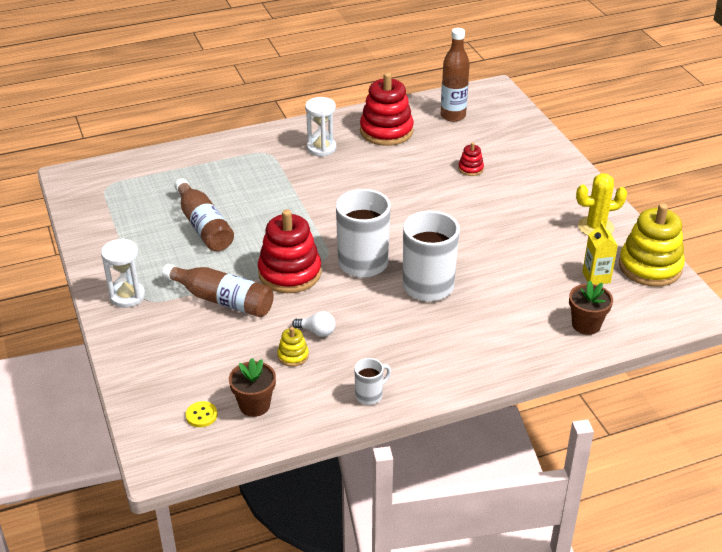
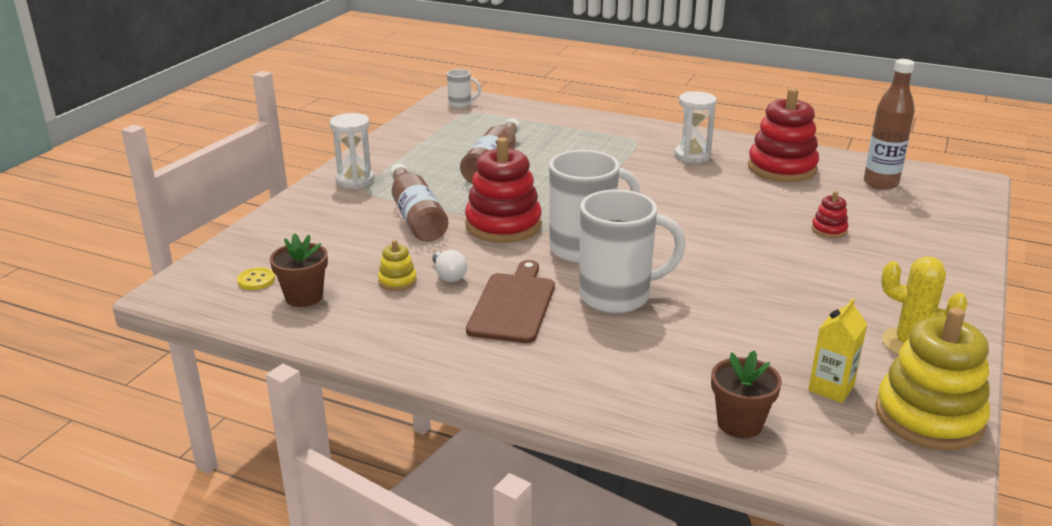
camera: 45 degrees right, 10 degrees down
white mug [354,358,391,405] -> white mug moved to [447,69,481,108]
none -> brown cutting board [466,260,555,343]

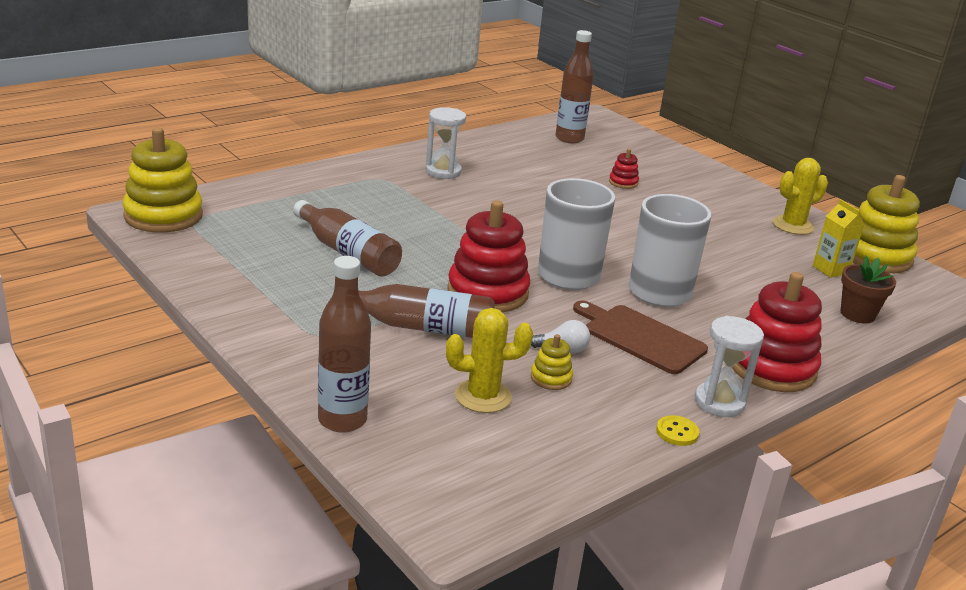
camera: 65 degrees left, 0 degrees up
yellow button [237,267,275,290] -> yellow button moved to [656,415,699,446]
brown flower pot [270,233,328,307] -> none
white hourglass [330,113,374,189] -> white hourglass moved to [695,316,764,417]
white mug [447,69,481,108] -> yellow stacking toy [123,127,203,233]
red stacking toy [748,88,819,182] -> red stacking toy moved to [732,272,822,392]
none -> brown bottle [318,256,371,433]
none -> yellow cactus [446,308,533,413]

